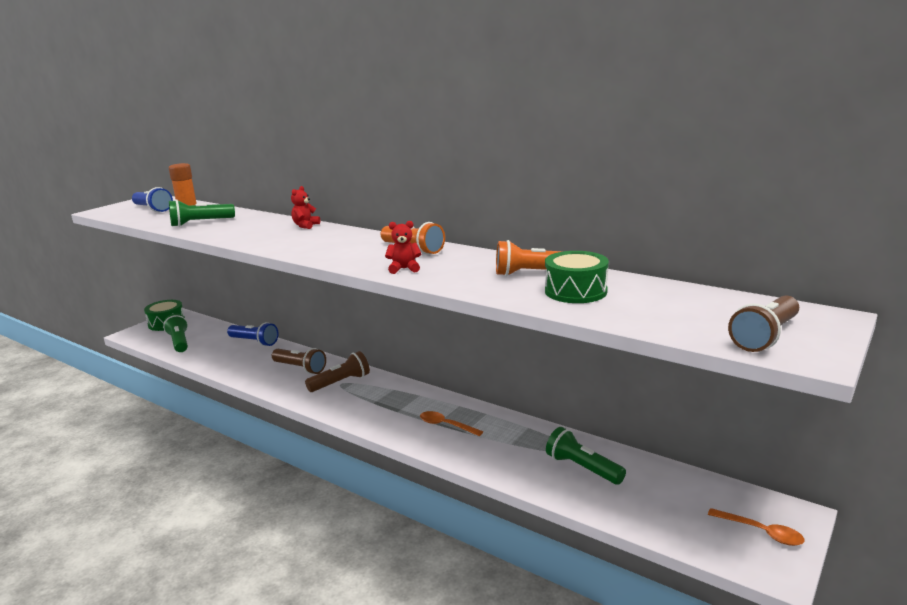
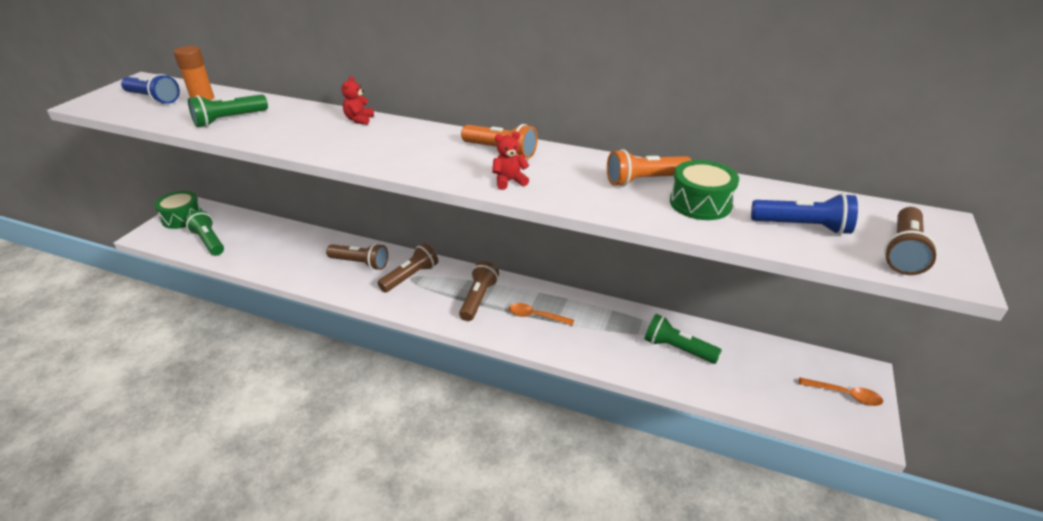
camera: 15 degrees left, 15 degrees up
blue flashlight [227,322,278,346] -> blue flashlight moved to [751,193,858,235]
none -> brown flashlight [459,261,499,321]

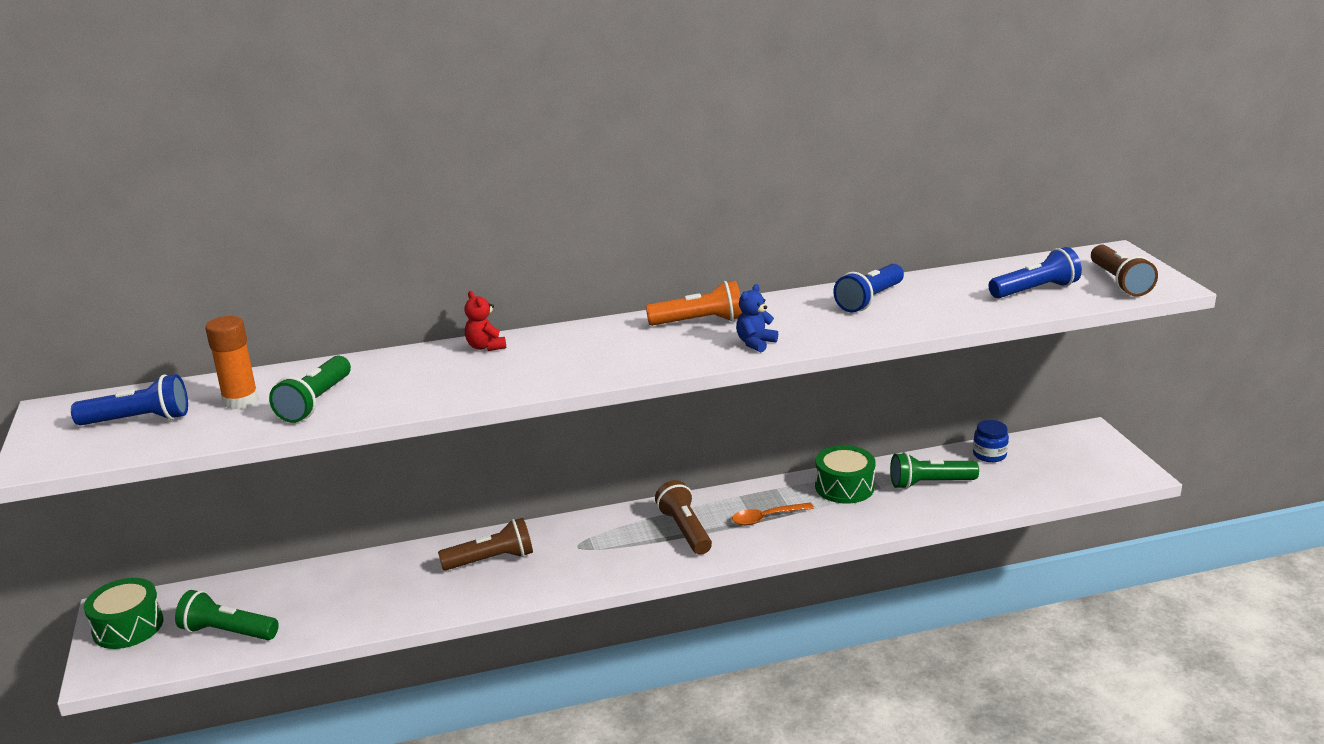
camera: 35 degrees left, 10 degrees down
brown flashlight [378,243,438,292] -> none
red teddy bear [492,132,529,190] -> blue teddy bear [736,284,778,352]
orange flashlight [607,149,691,187] -> blue flashlight [833,264,904,313]
green drum [670,160,739,220] -> green drum moved to [815,445,876,504]
orange spoon [799,377,883,406] -> none
none -> blue jar [973,420,1009,462]

